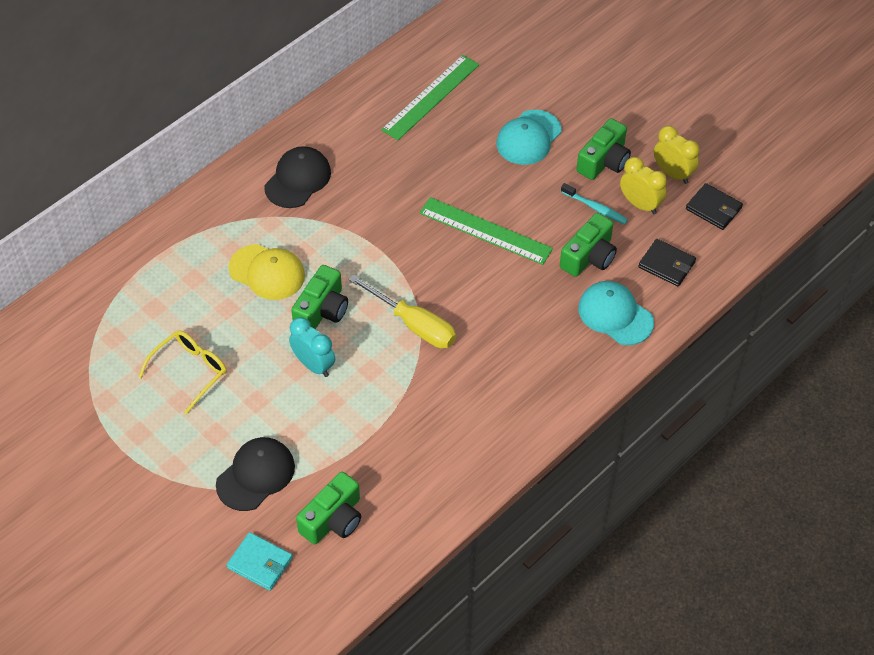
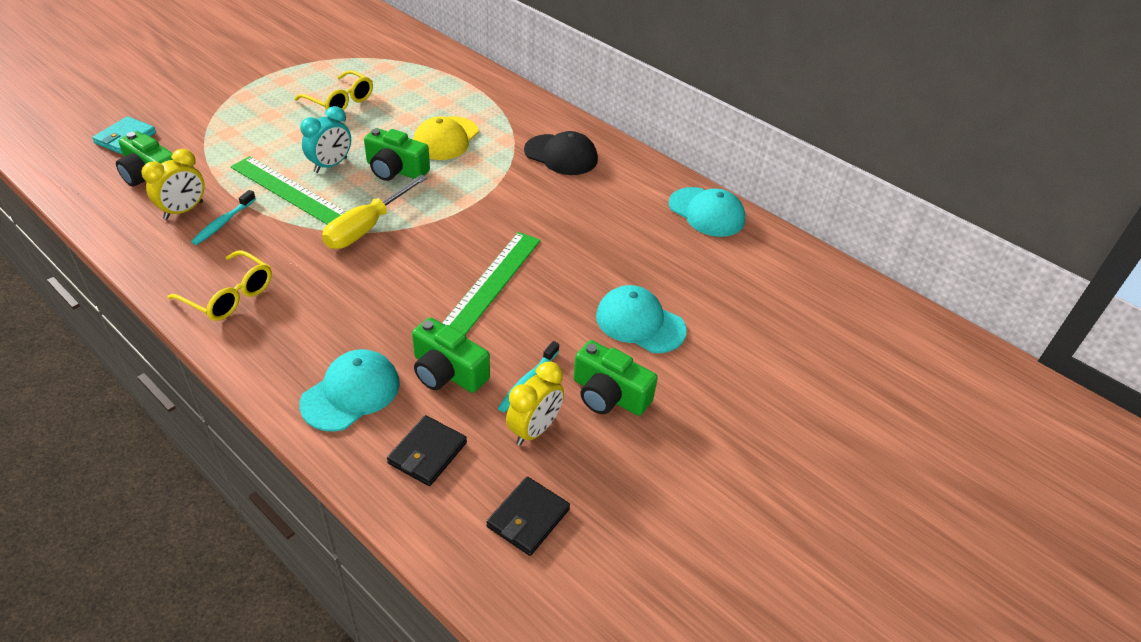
camera: 85 degrees right, 10 degrees down
black cap [216,437,295,511] -> none
green ruler [381,55,479,140] -> green ruler moved to [231,156,346,224]
yellow clock [654,126,700,184] -> yellow clock moved to [141,149,205,220]
none -> yellow glasses [167,250,272,321]
none -> turquoise toothbrush [191,190,256,245]
none -> turquoise cap [669,187,745,237]

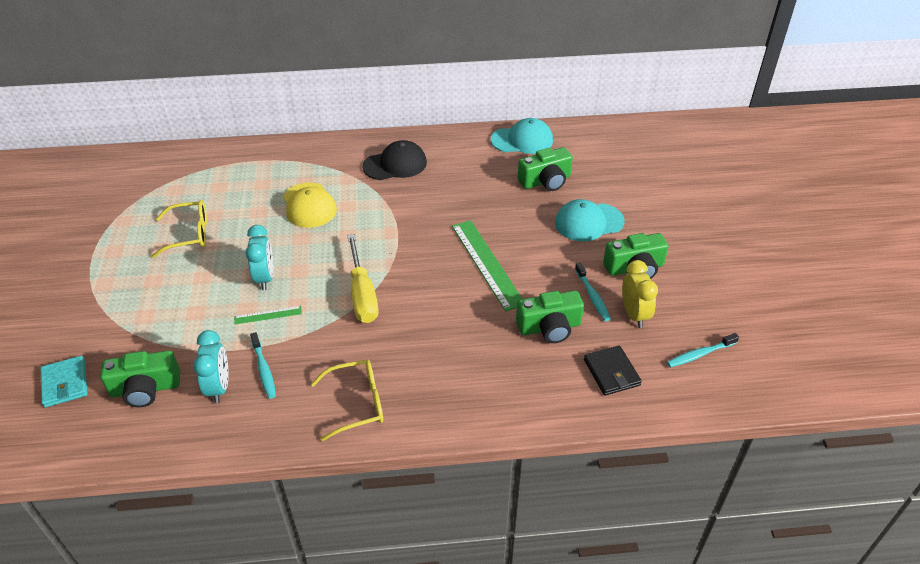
camera: 45 degrees left, 0 degrees up
yellow clock [141,149,205,220] -> turquoise clock [193,330,229,403]
green ruler [231,156,346,224] -> green ruler [234,306,302,324], size x0.47
turquoise cap [299,349,400,432] -> none
green camera [364,128,430,181] -> green camera moved to [518,147,573,191]
black wallet [486,477,570,556] -> turquoise toothbrush [667,333,739,367]

